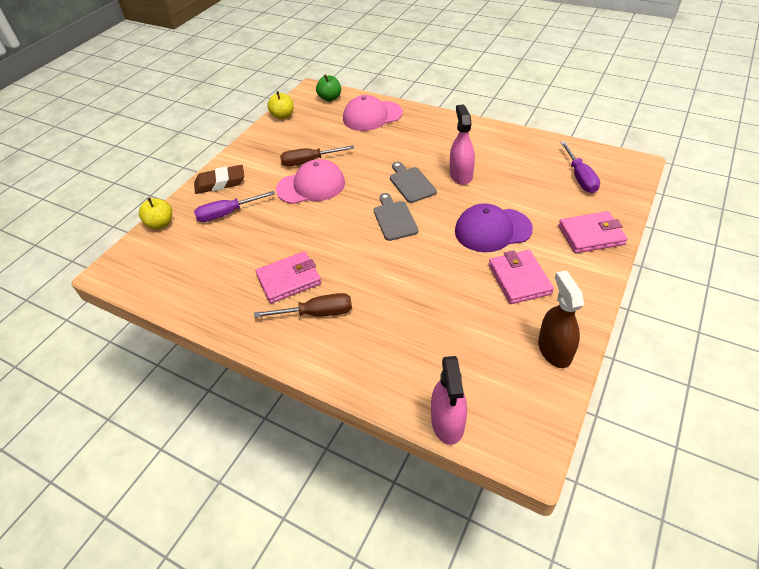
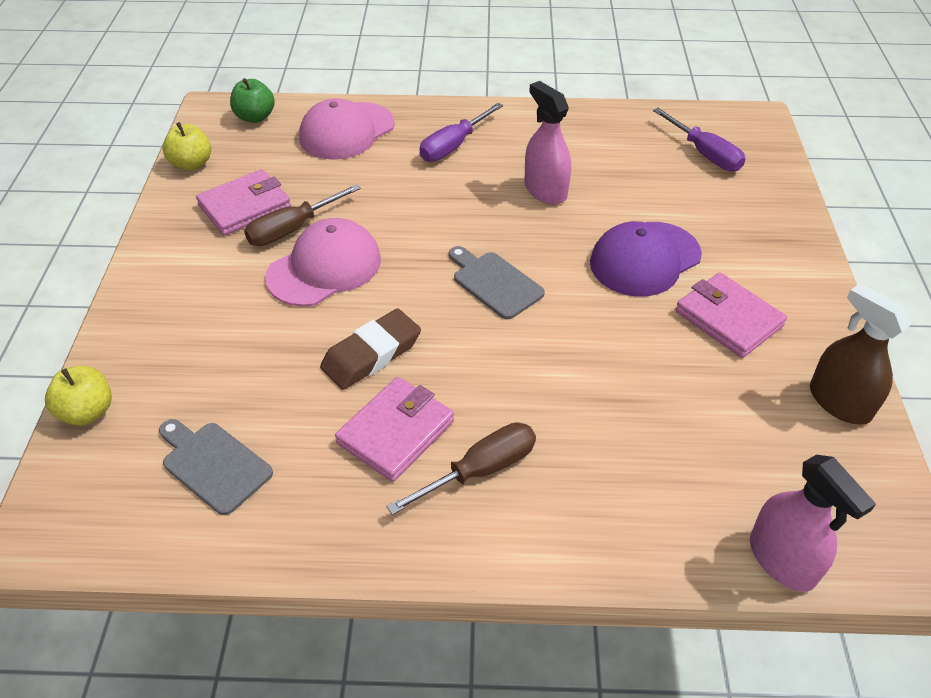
camera: 30 degrees left, 0 degrees up
brown eraser [194,165,244,194] -> brown eraser moved to [320,308,421,390]
purple screwdriver [194,191,275,222] -> purple screwdriver moved to [419,103,503,162]
grey cutting board [390,162,437,203] -> grey cutting board moved to [159,419,273,515]
pink wallet [558,211,628,253] -> pink wallet moved to [196,169,291,236]

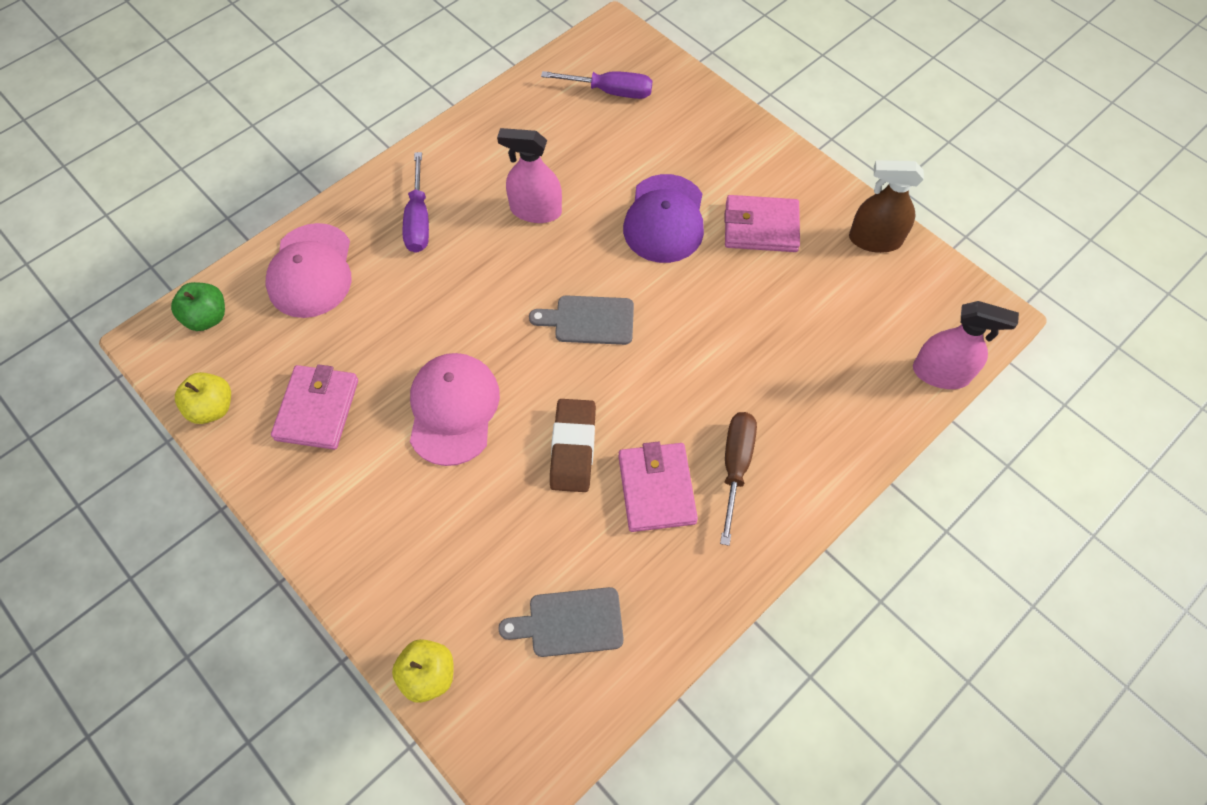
camera: 45 degrees left, 15 degrees up
brown screwdriver [244,184,361,246] -> none

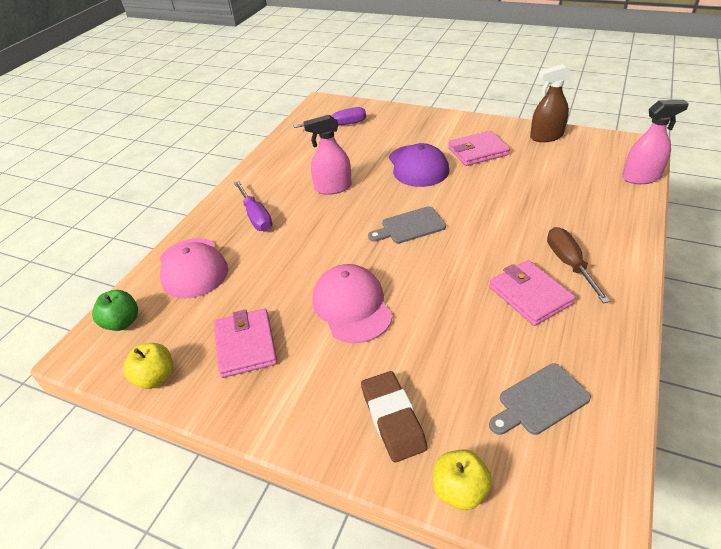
camera: 20 degrees left, 20 degrees down
brown eraser [550,399,596,492] -> brown eraser moved to [361,371,427,462]

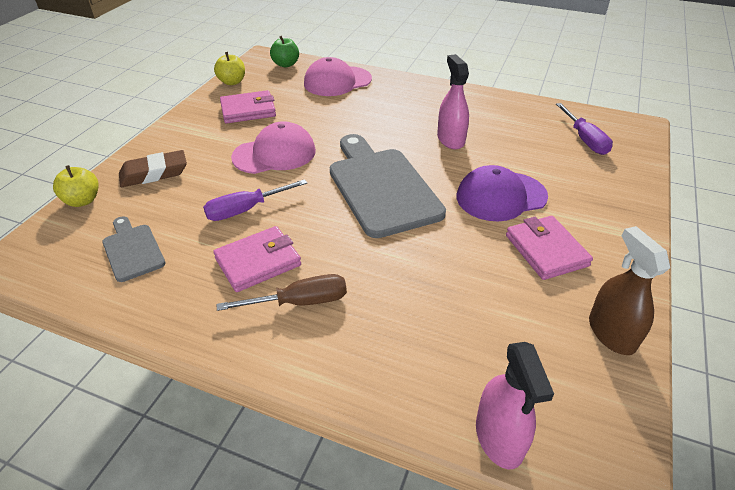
camera: 85 degrees right, 0 degrees up
purple screwdriver [234,181,272,231] -> purple screwdriver moved to [203,179,307,221]
grey cutting board [368,206,446,243] -> grey cutting board [330,134,446,238], size x1.97

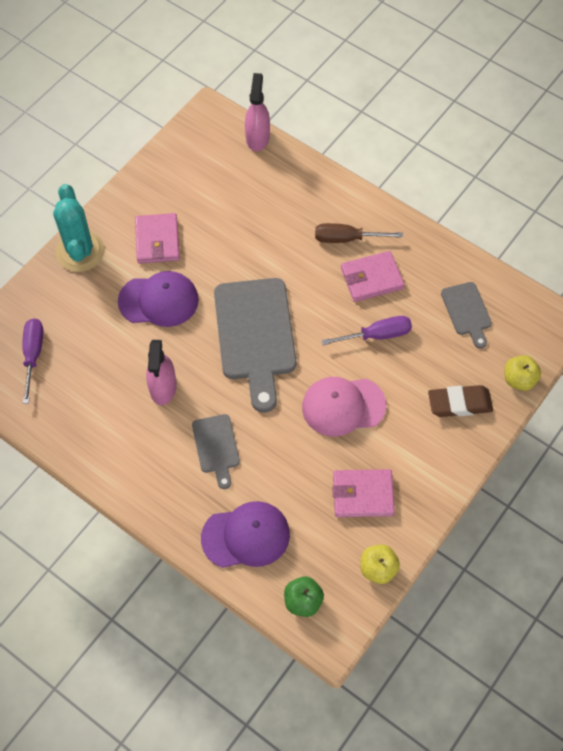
camera: 165 degrees left, 20 degrees up
pink cap [304,57,372,96] -> purple cap [201,501,290,568]
brown spray bottle [589,226,670,355] -> none
none -> turquoise cactus [53,184,105,272]
none -> grey cutting board [192,414,240,489]

